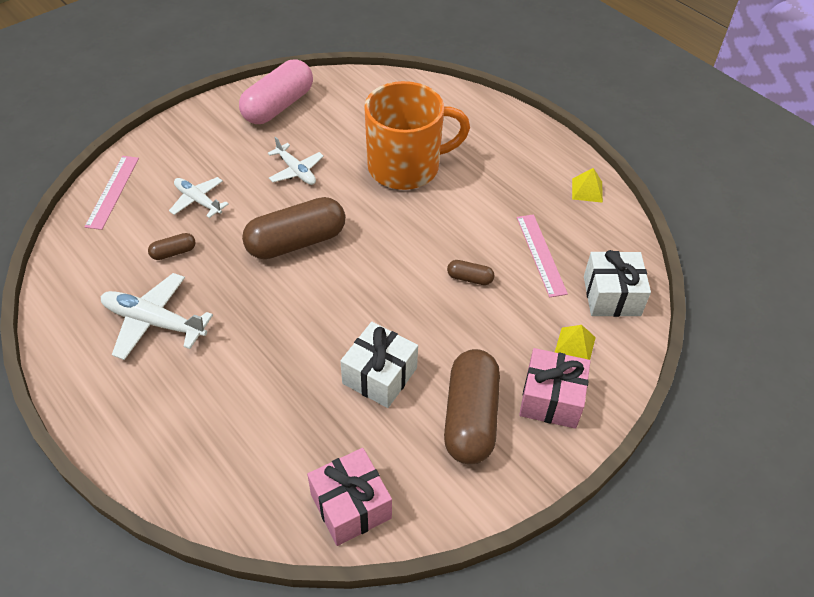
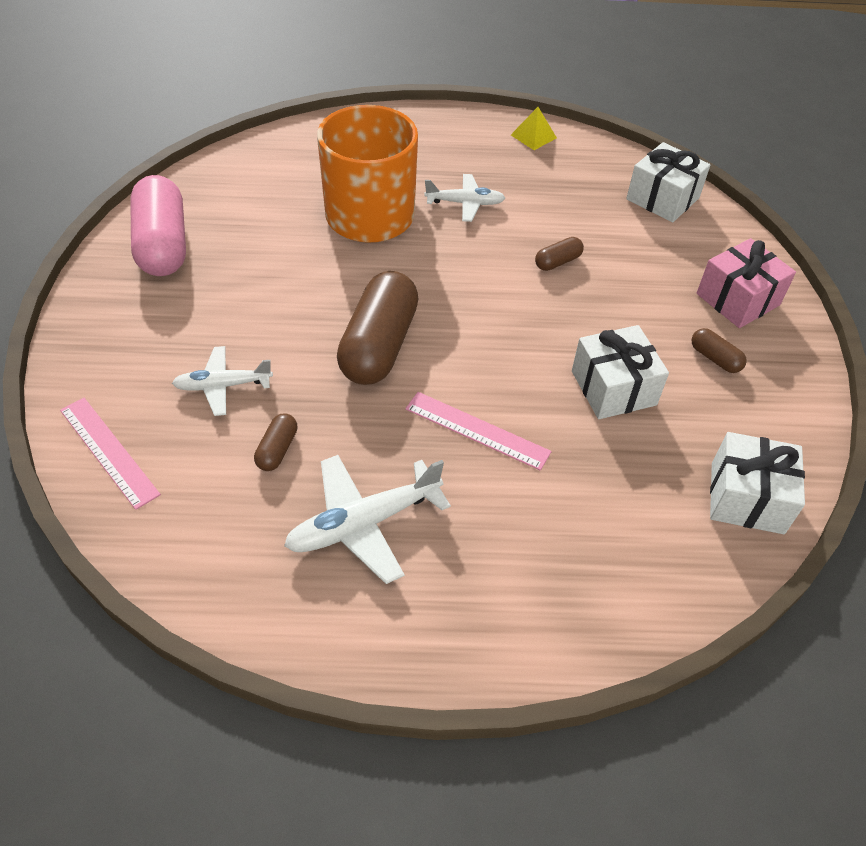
camera: 50 degrees left, 0 degrees up
white plane [268,137,324,185] -> white plane moved to [424,174,505,222]
pink gift [307,448,392,546] -> white gift [710,432,805,534]
brown capsule [444,349,500,464] -> brown capsule [691,328,747,373], size x0.44
pink ruler [517,214,568,297] -> pink ruler moved to [405,392,552,471]
yellow pyramid [555,325,596,360] -> none

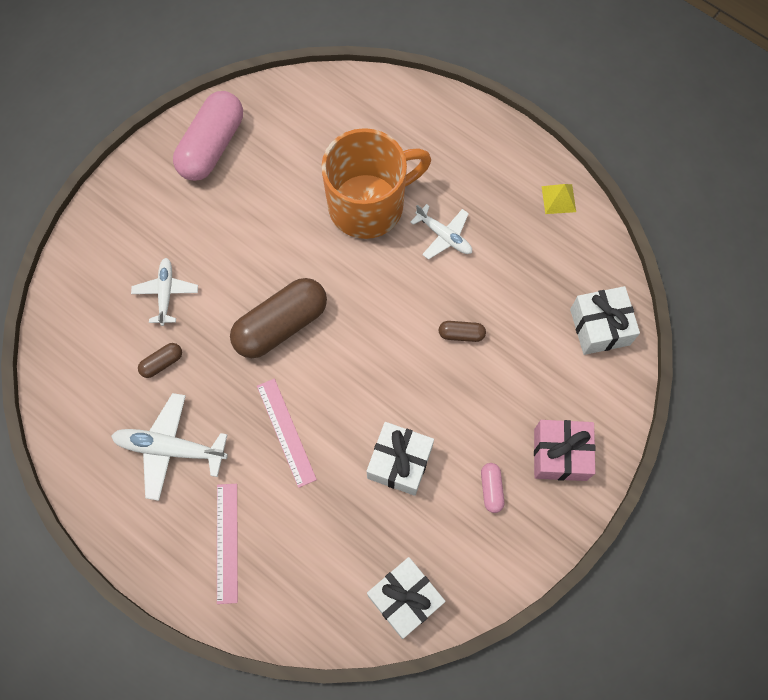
camera: 40 degrees right, 20 degrees up
pink ruler [60,398,161,510] -> pink ruler moved to [217,484,238,604]
white plane [172,346,273,416] -> white plane turned 60 degrees clockwise [131,258,198,326]
brown capsule [691,328,747,373] -> pink capsule [481,463,504,513]

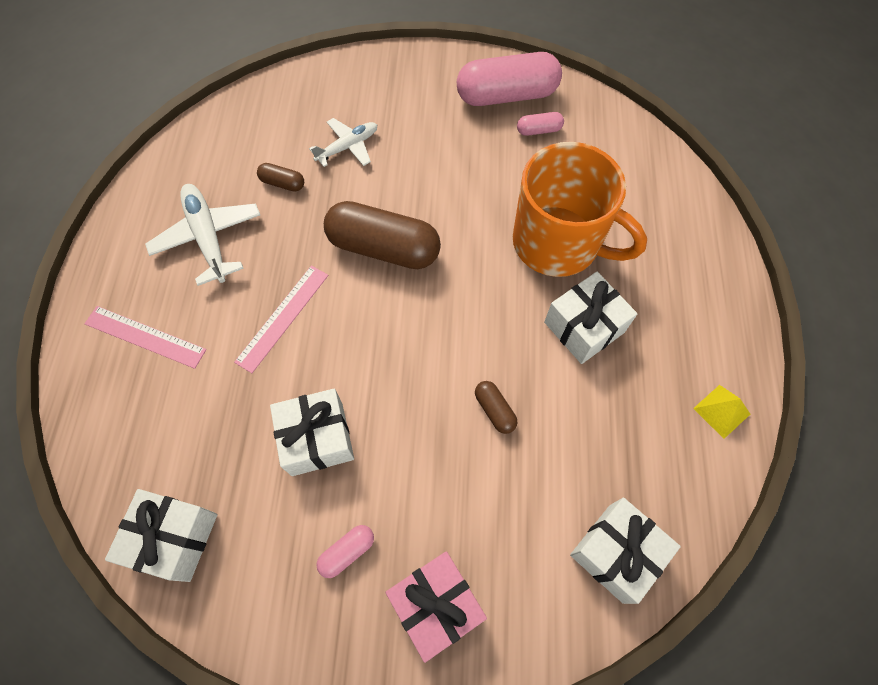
camera: 55 degrees right, 5 degrees down
pink ruler [217,484,238,604] -> pink ruler turned 60 degrees clockwise [84,306,207,369]
white plane [410,204,472,260] -> white gift [544,272,638,364]
none -> pink capsule [517,112,564,136]

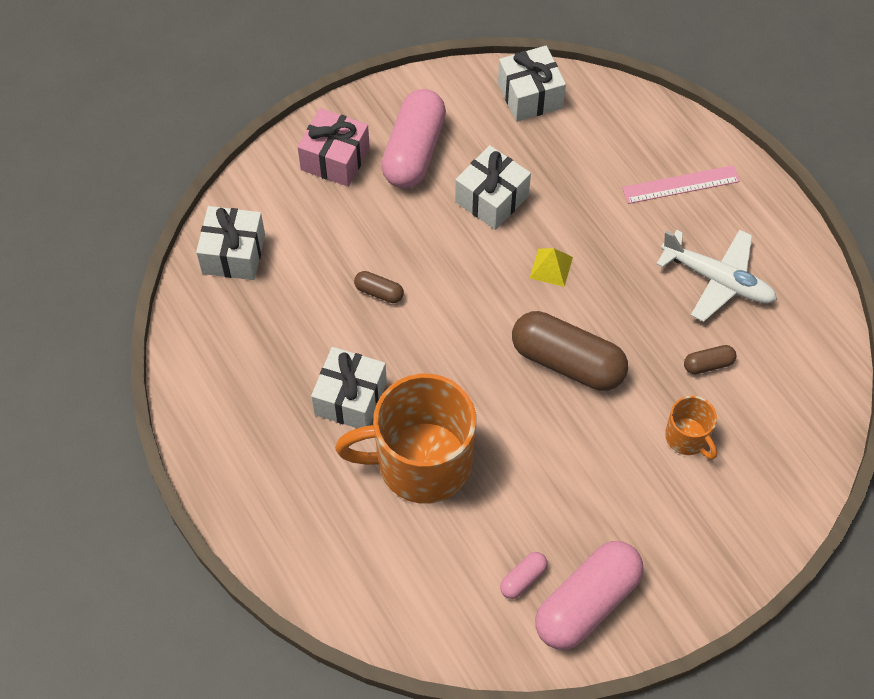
camera: 145 degrees right, 5 degrees down
pink ruler [234,265,328,373] -> none
white plane [309,118,377,167] -> orange mug [665,396,717,460]
pink capsule [316,525,374,578] -> pink capsule [381,89,446,189], size x2.26
brown capsule [324,201,441,269] -> brown capsule turned 45 degrees clockwise [512,311,628,391]
yellow pyramid [693,385,750,439] -> yellow pyramid moved to [530,248,573,287]

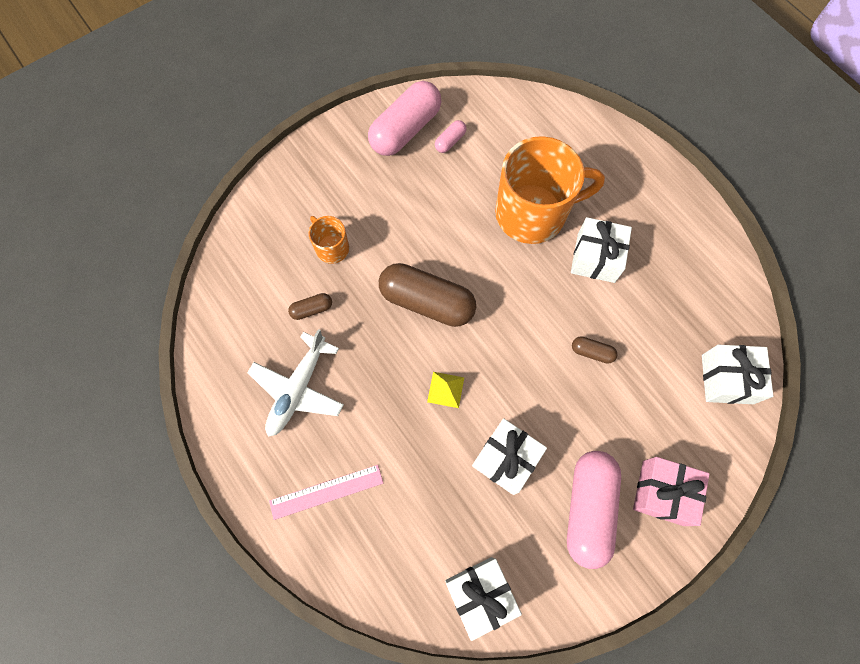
camera: 175 degrees right, 10 degrees up
white plane [656,230,777,322] -> white plane turned 90 degrees counterclockwise [247,329,344,437]

